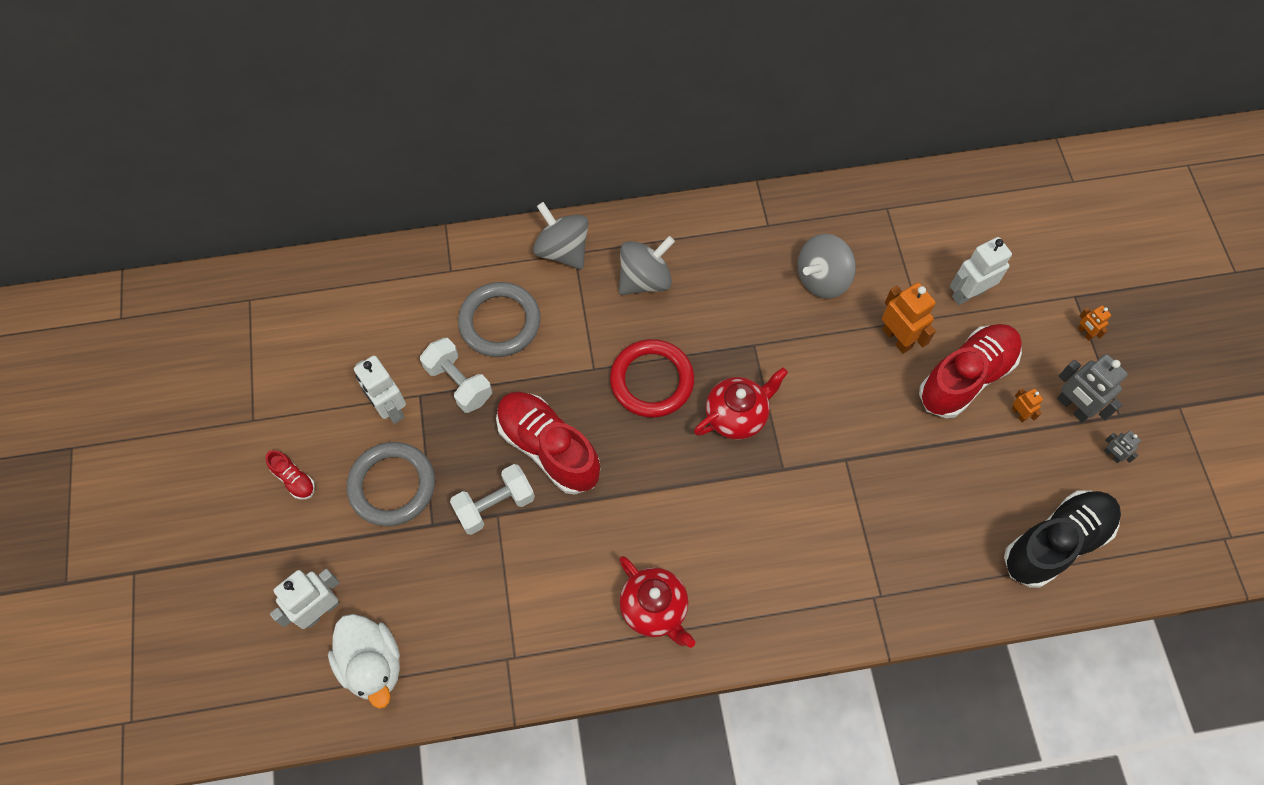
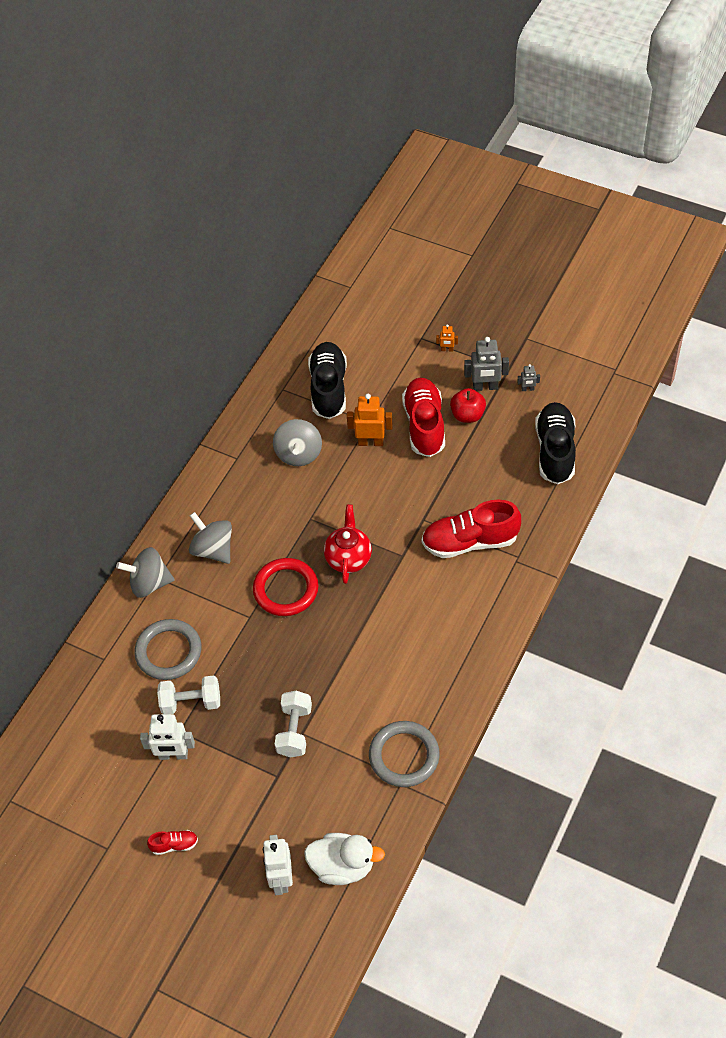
camera: 50 degrees left, 10 degrees down
grey ring [347,442,435,526] -> grey ring moved to [369,721,440,787]
red shoe [496,392,600,495] -> red shoe moved to [422,500,521,558]
grey spinning top [619,236,675,295] -> grey spinning top turned 45 degrees counterclockwise [189,512,232,564]
red teapot [619,556,695,648] -> none
white robot [950,237,1012,305] -> none
orange robot [1011,388,1043,422] -> red apple [450,388,486,423]
none -> black shoe [308,342,347,419]

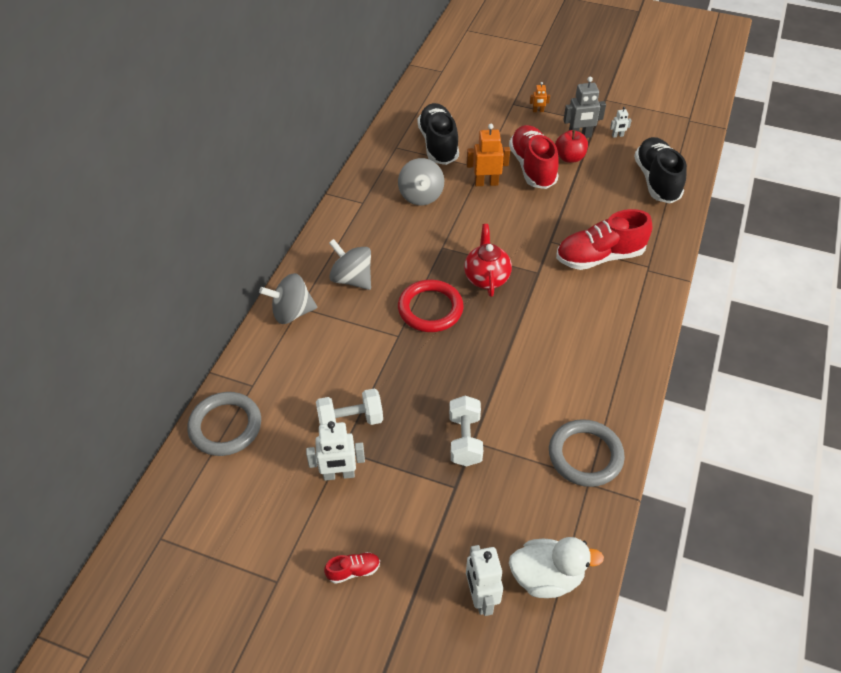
camera: 10 degrees left, 5 degrees down
grey ring [134,619,201,680] -> grey ring moved to [187,392,261,456]
grey robot [517,364,540,391] -> white robot [610,107,632,138]

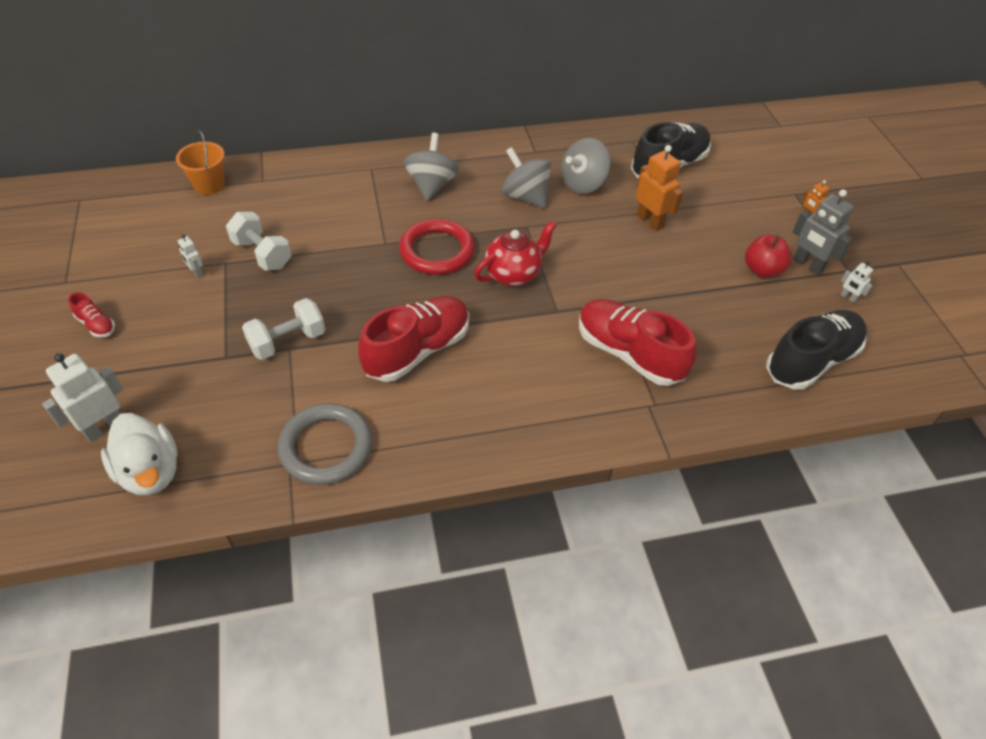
camera: 55 degrees right, 0 degrees up
grey ring [187,392,261,456] -> orange bucket [176,130,225,195]
grey spinning top [259,273,317,324] -> grey spinning top moved to [502,147,551,208]
white robot [306,421,365,481] -> white robot [178,234,203,278], size x0.51
red shoe [509,125,559,189] -> red shoe moved to [358,296,469,382]

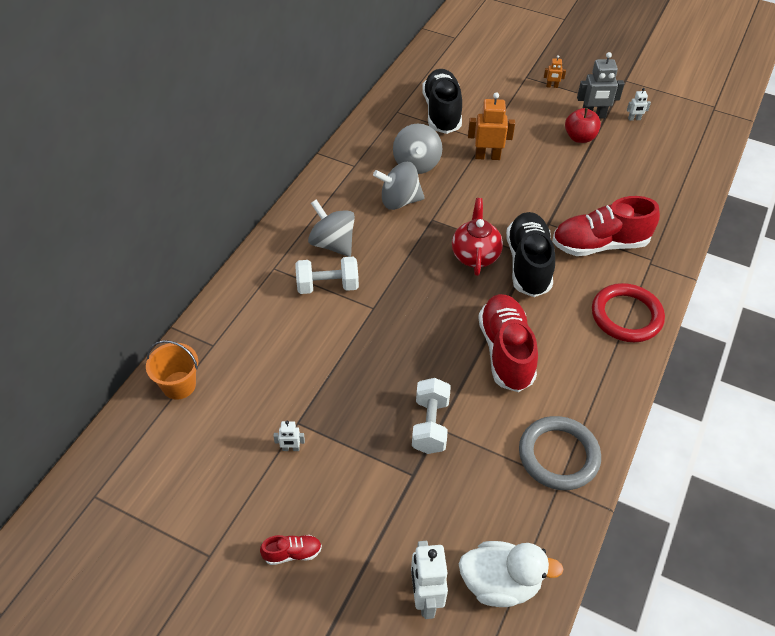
camera: 50 degrees left, 0 degrees up
white dumbbell [226,212,291,271] -> white dumbbell moved to [295,257,359,294]
red ring [399,219,475,275] -> red ring moved to [592,283,665,342]
black shoe [766,310,867,390] -> black shoe moved to [506,212,555,297]

